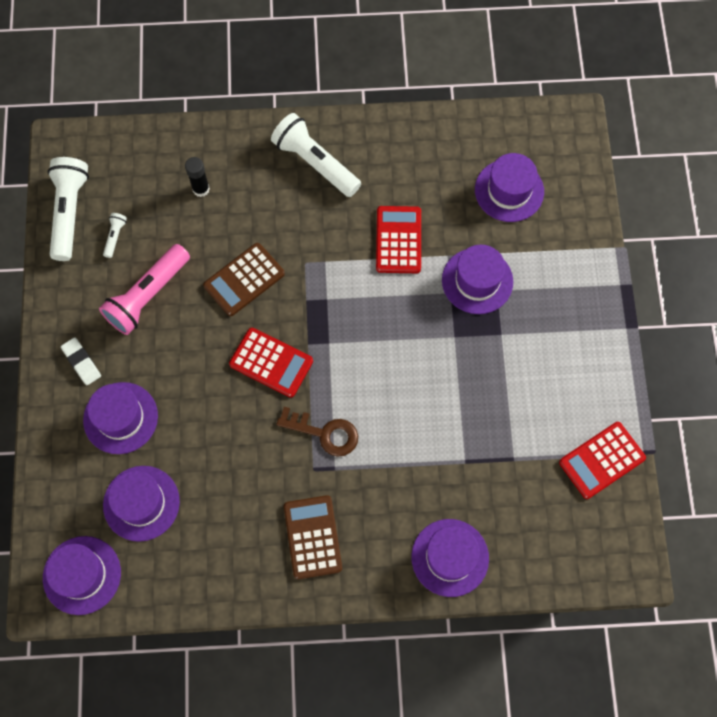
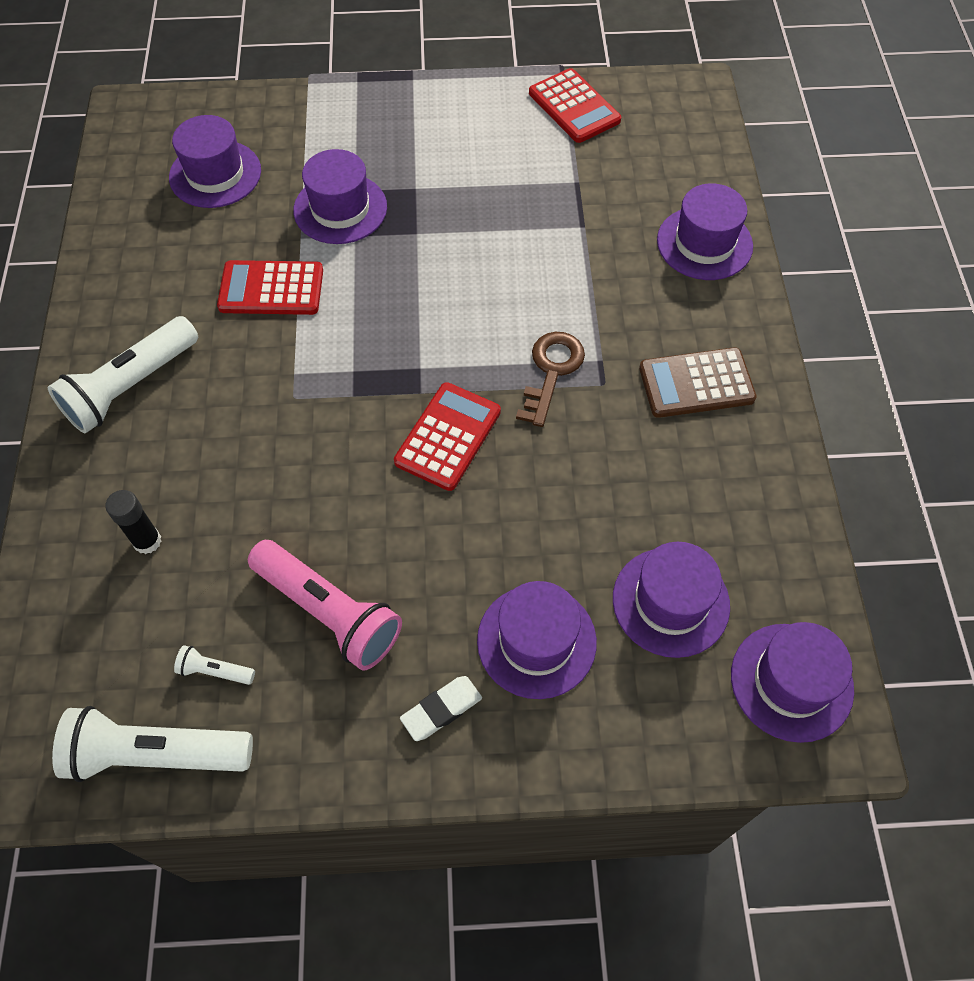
camera: 90 degrees left, 10 degrees down
brown calculator [203,243,285,316] -> none

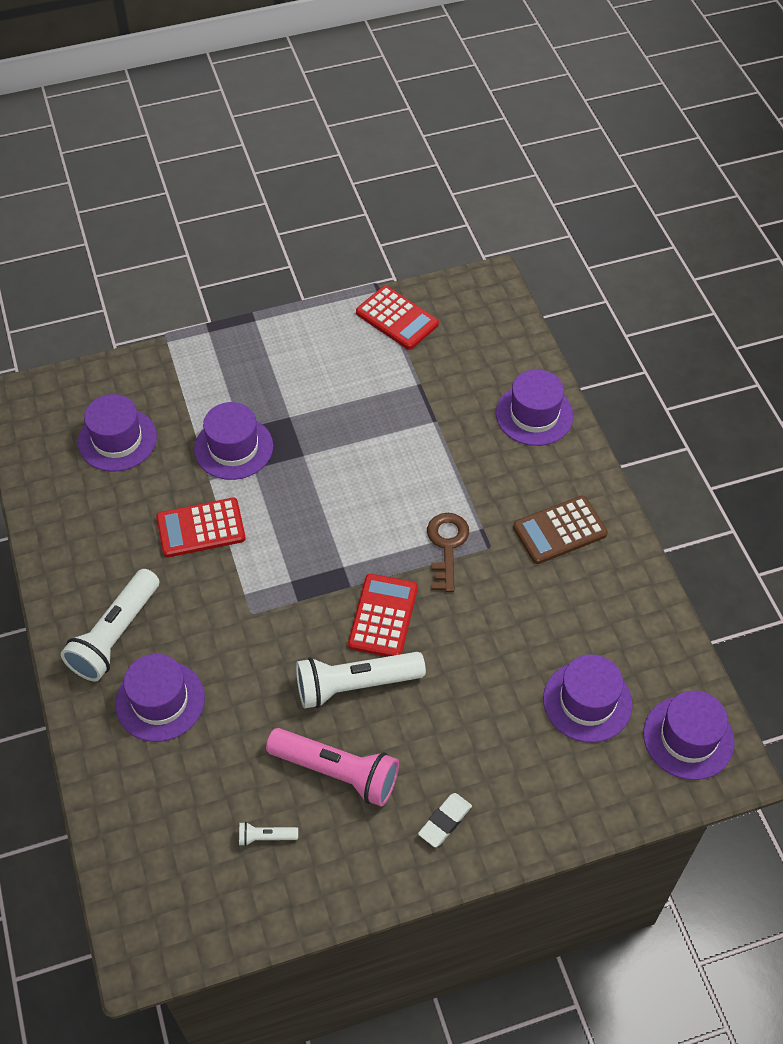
camera: 15 degrees left, 5 degrees down
white flashlight [52,706,253,782] -> white flashlight moved to [296,652,426,709]
black glue stick [105,490,162,554] -> none
purple hat [477,581,597,699] -> purple hat moved to [115,654,205,742]

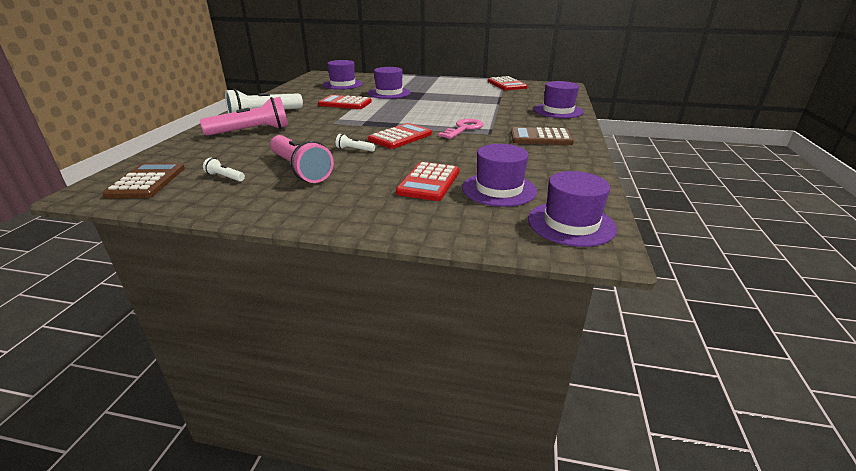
camera: 30 degrees right, 25 degrees down
purple hat [115,654,205,742] -> pink flashlight [200,97,288,136]
white flashlight [296,652,426,709] -> white flashlight [336,134,375,152], size x0.44
white eraser [418,793,472,847] -> none
brown key [427,513,469,592] -> pink key [438,119,484,139]
none -> brown calculator [102,163,185,198]
none -> red calculator [396,162,459,201]

